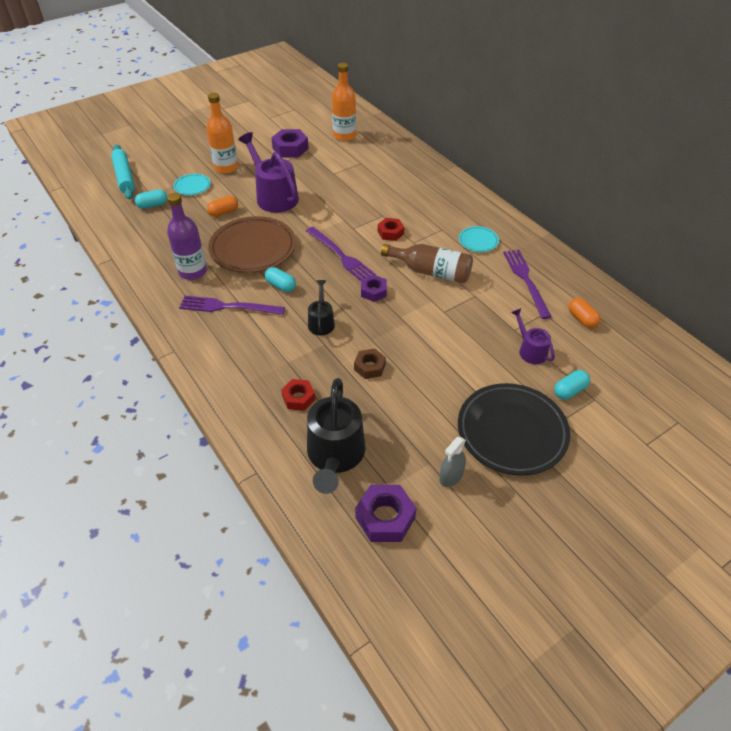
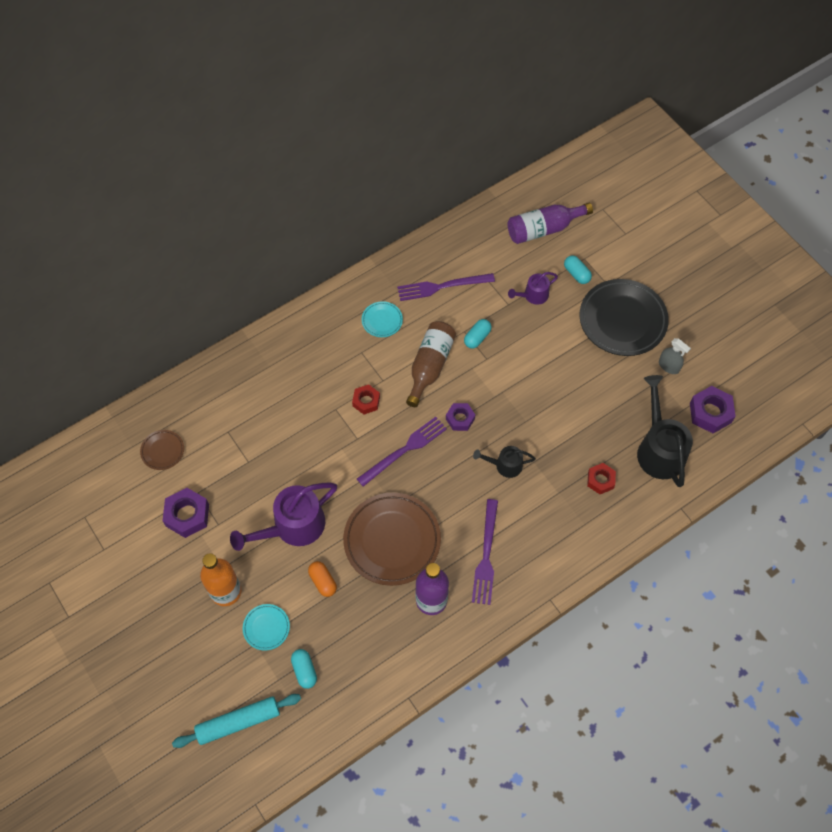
camera: 90 degrees left, 15 degrees up
turquoise capsule [265,267,296,292] -> turquoise capsule moved to [464,319,492,348]
black watering can [307,378,365,494] -> black watering can turned 105 degrees counterclockwise [637,375,693,487]
orange bottle [332,63,356,141] -> brown plate [140,430,184,470]
brown nut [354,348,386,379] -> none
orange capsule [568,298,601,328] -> none
none -> purple bottle [508,203,593,244]

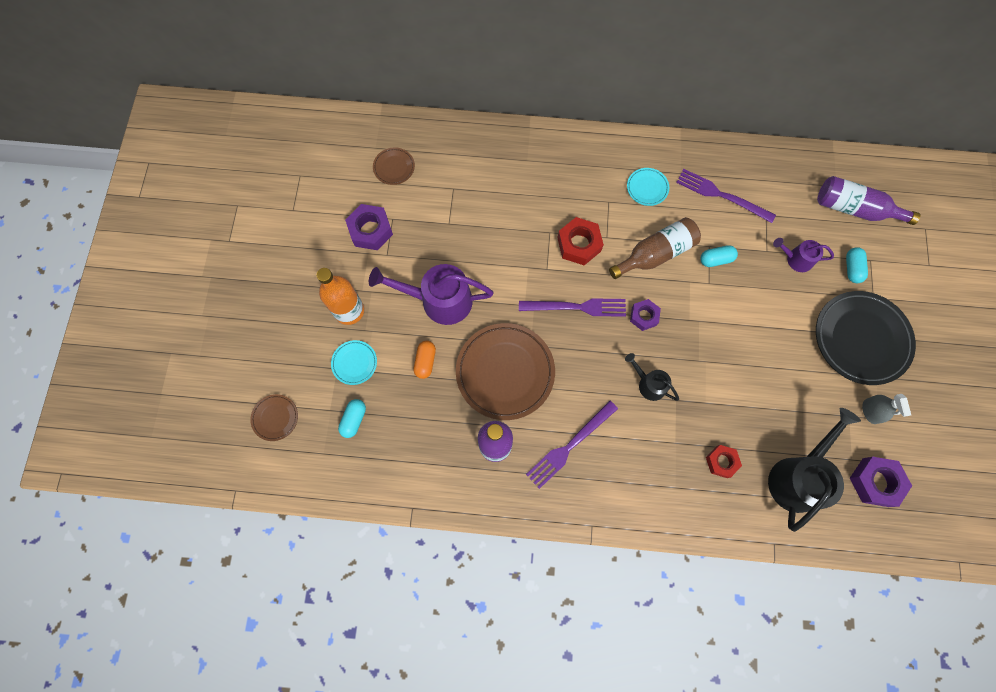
camera: 40 degrees right, 10 degrees up
turquoise rolling pin [172,694,301,748] -> brown plate [250,394,298,441]
red nut [352,384,380,415] -> red nut [557,217,604,265], size x1.55

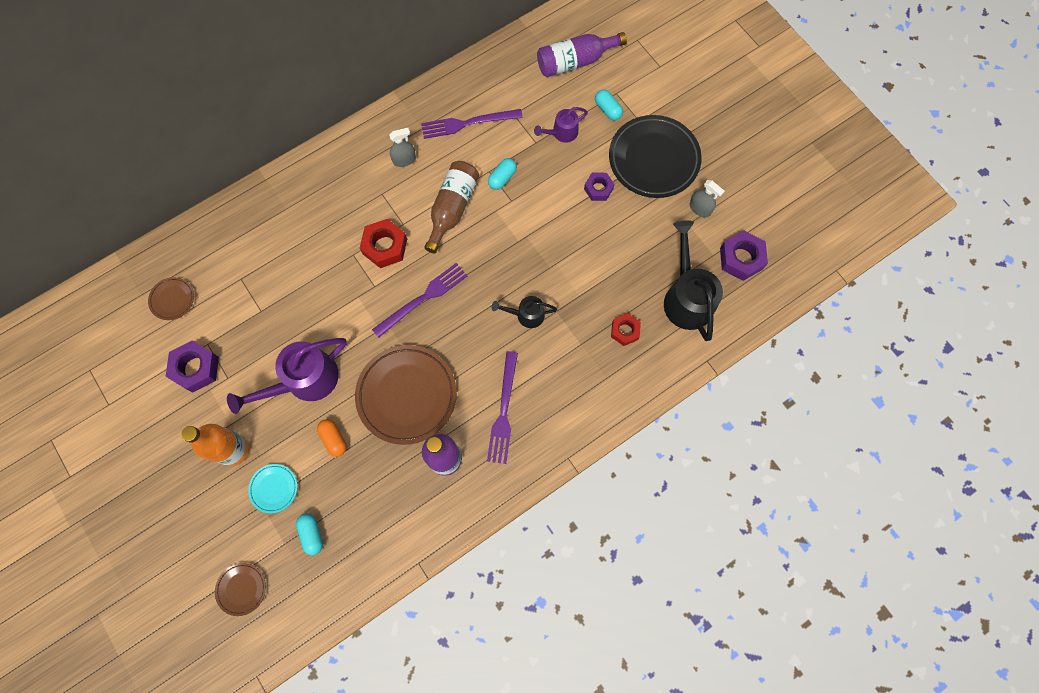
camera: 40 degrees left, 0 degrees up
turquoise plate [627,168,669,206] -> grey spray bottle [389,128,416,167]
purple nut [630,299,661,331] -> purple nut moved to [584,173,615,201]

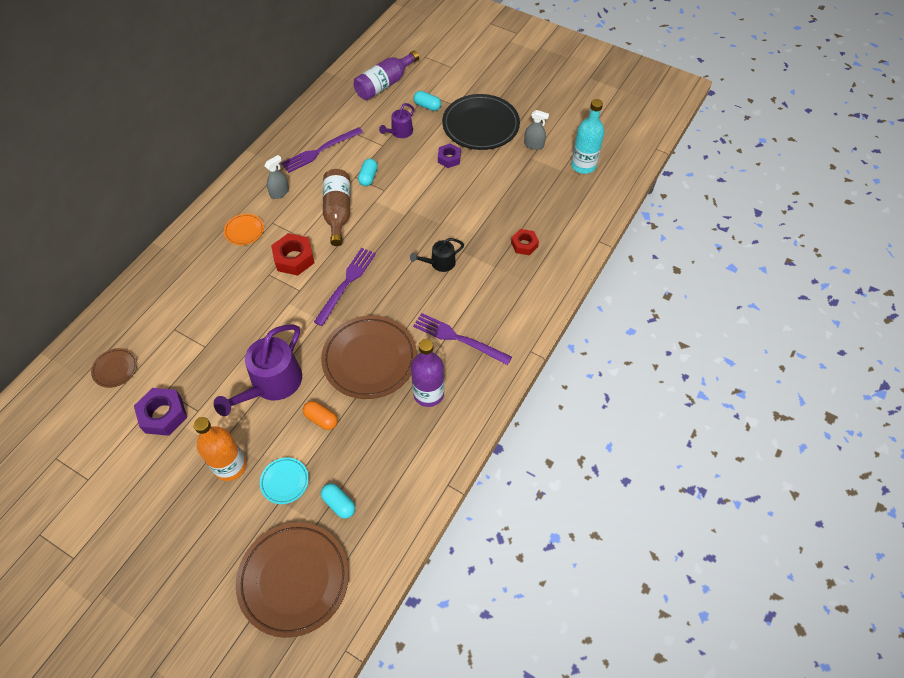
camera: 25 degrees left, 15 degrees down
brown plate [215,563,266,616] -> brown plate [236,522,349,638], size x2.14
purple fork [487,351,518,464] -> purple fork turned 135 degrees clockwise [413,313,512,365]
black watering can [664,220,723,341] -> none
purple nut [720,231,768,281] -> turquoise bottle [571,99,604,174]
none -> orange plate [224,214,264,245]

